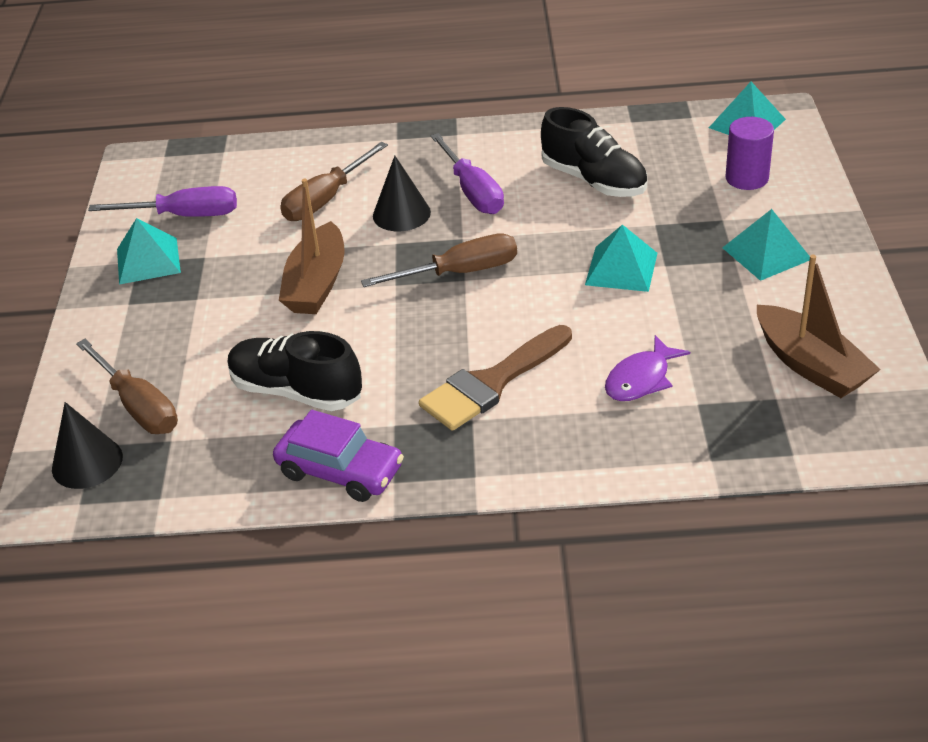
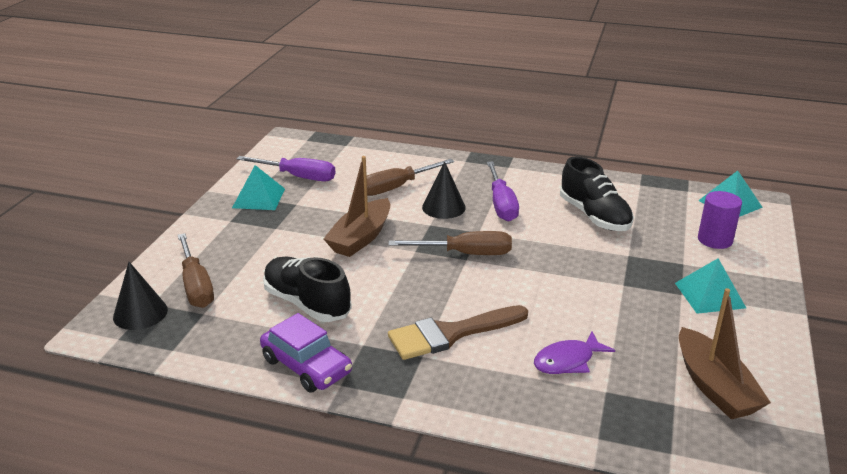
camera: 15 degrees right, 10 degrees down
turquoise pyramid [585,224,657,292] -> none

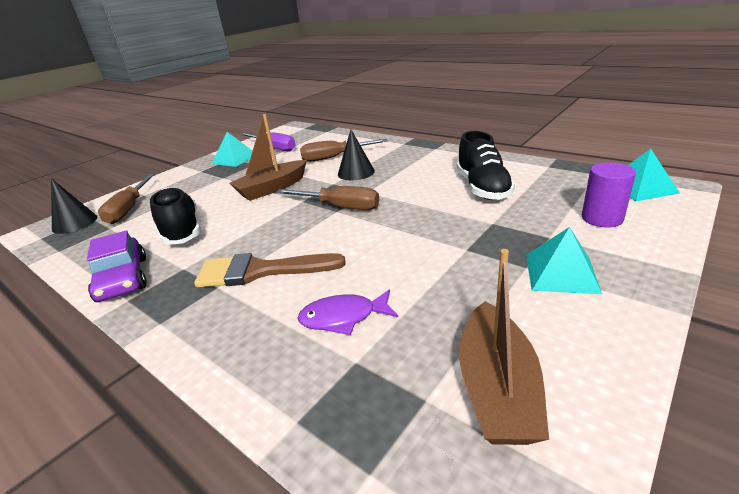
camera: 25 degrees right, 0 degrees up
purple screwdriver [487,162,519,222] -> none

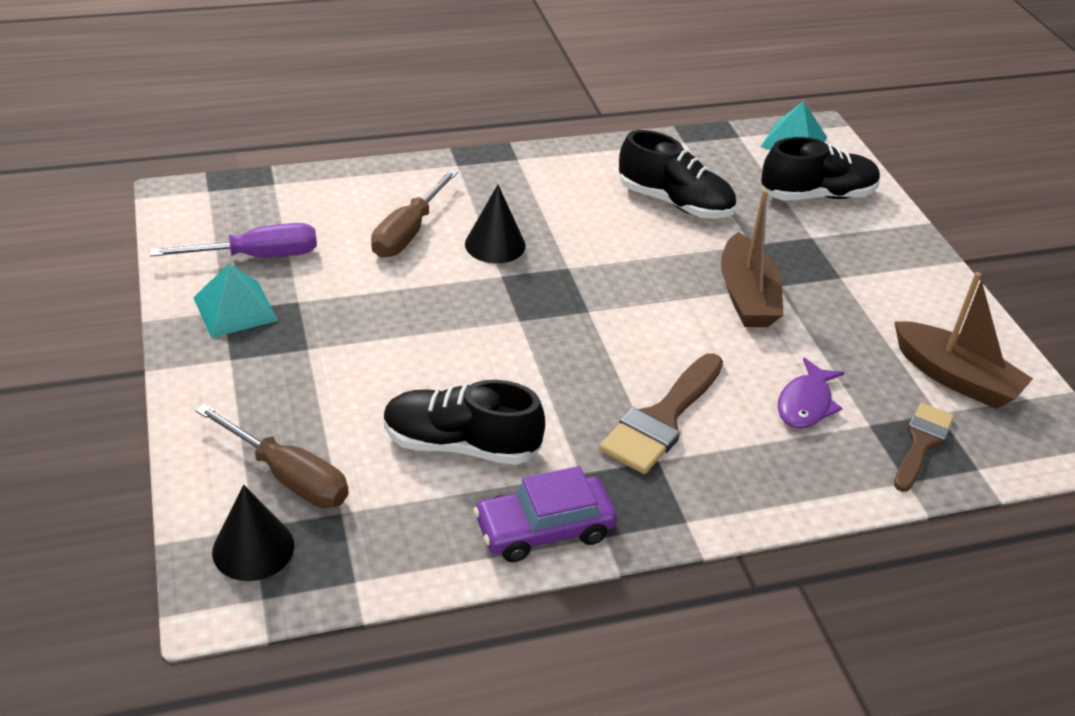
camera: 60 degrees left, 10 degrees up
purple car [87,230,147,302] -> purple car turned 150 degrees clockwise [473,466,617,562]
brown boat [229,114,307,201] -> brown boat moved to [721,190,784,327]
brown screwdriver [276,186,379,210] -> none
turquoise pyramid [526,227,602,294] -> none
purple cylinder [582,162,636,228] -> black shoe [761,137,880,201]
none -> brown brush [894,403,954,492]

